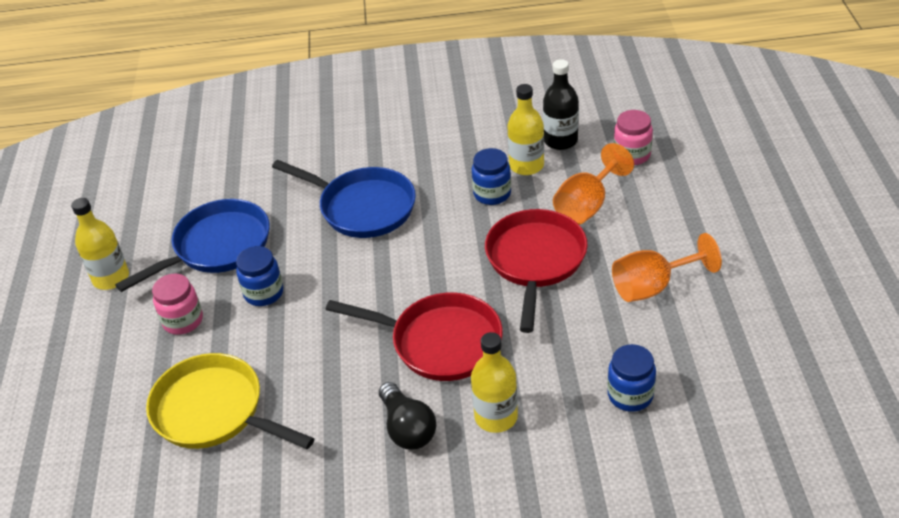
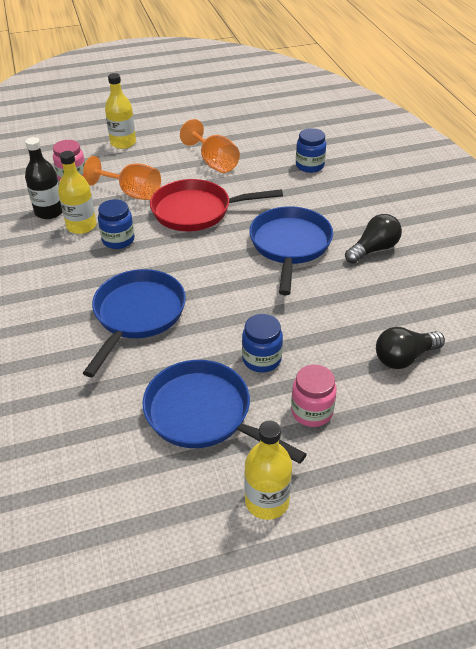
camera: 105 degrees left, 0 degrees up
yellow pan [146,353,314,449] -> black light bulb [376,327,445,369]
red pan [325,292,503,381] -> blue pan [249,206,333,295]
yellow bottle [471,332,518,433] -> yellow bottle moved to [105,73,136,149]

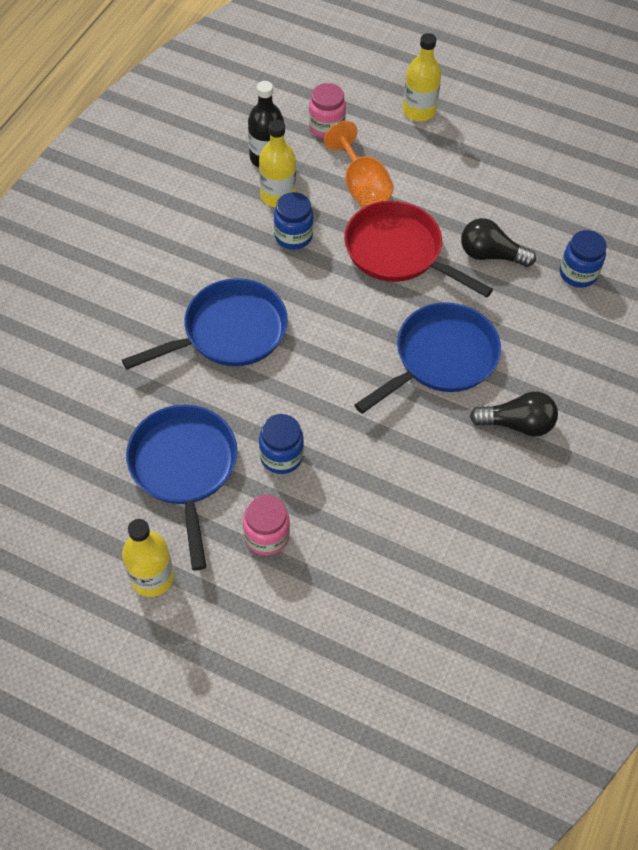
camera: 40 degrees right, 15 degrees up
orange goblet [180,119,240,173] -> none
black light bulb [376,327,445,369] -> black light bulb moved to [461,218,536,267]

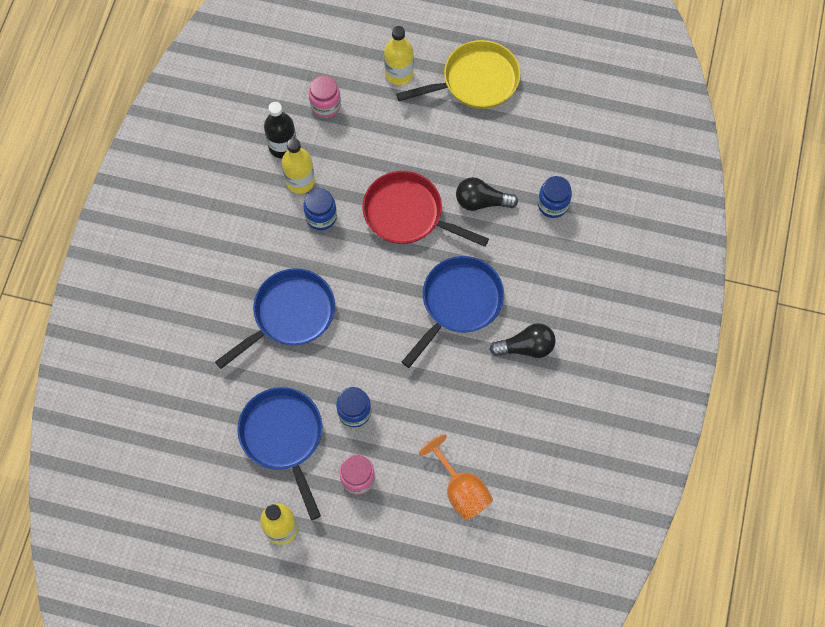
camera: 10 degrees left, 10 degrees up
orange goblet [324,121,394,208] -> orange goblet moved to [419,434,493,520]
none -> yellow pan [396,40,521,109]

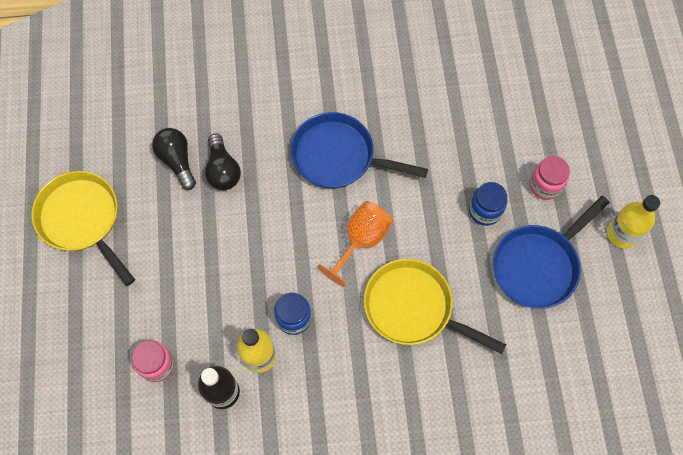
camera: 110 degrees left, 0 degrees up
blue pan [215,268,335,369] -> yellow pan [364,259,506,354]
red pan [362,171,489,247] -> none
yellow bottle [384,26,414,85] -> none
orange goblet [419,434,493,520] -> orange goblet moved to [317,201,393,287]
black light bulb [490,323,556,358] -> black light bulb moved to [152,128,196,190]
blue jar [538,176,572,218] -> none

